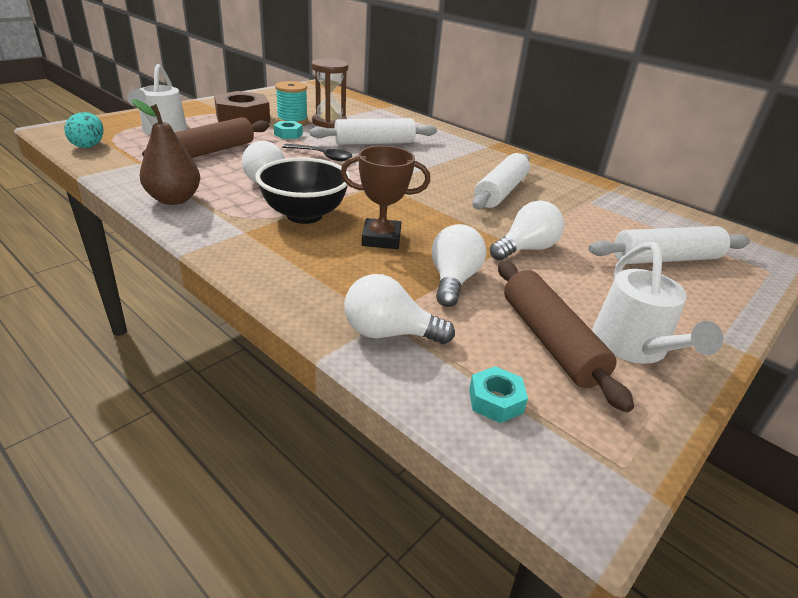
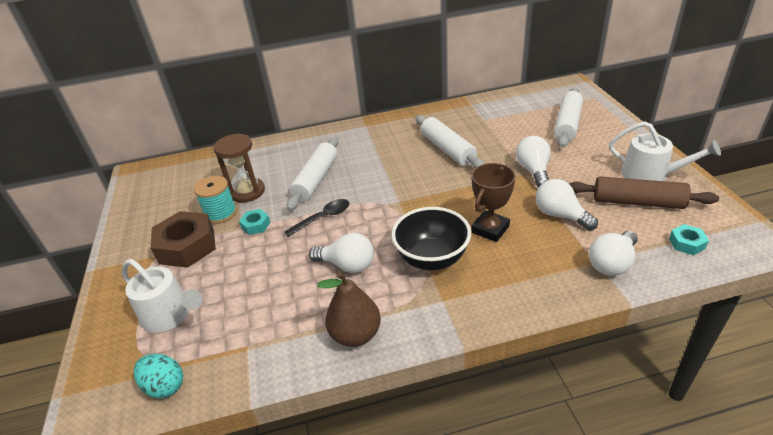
camera: 50 degrees left, 5 degrees up
brown rolling pin [142,117,269,158] -> none

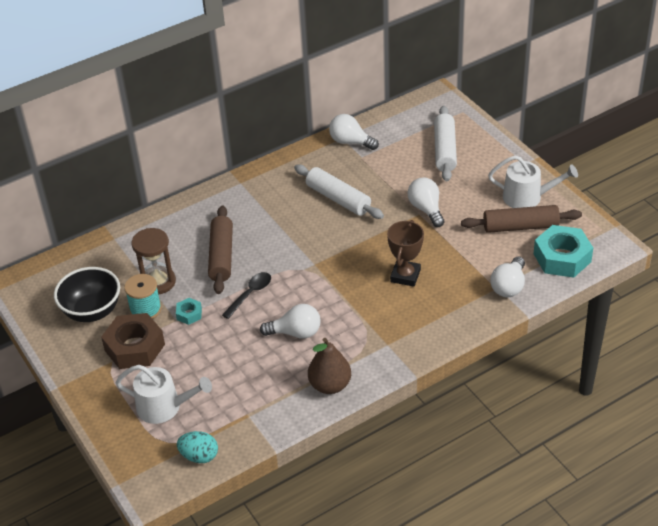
camera: 20 degrees left, 5 degrees up
white rolling pin [286,137,339,211] -> brown rolling pin [208,206,233,294]
black bowl [391,207,471,270] -> black bowl moved to [54,267,120,322]
white light bulb [536,179,598,231] -> white light bulb moved to [329,114,379,150]
turquoise nut [669,224,709,255] -> turquoise nut [534,225,593,278], size x2.11

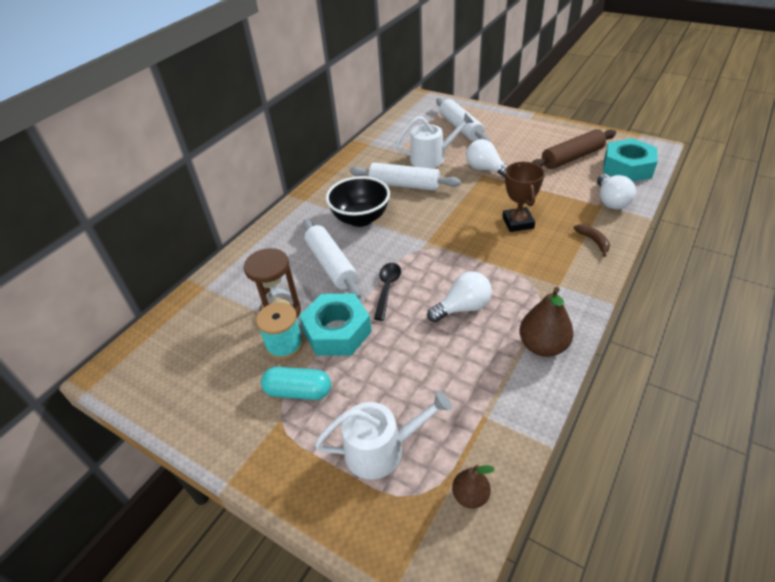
camera: 25 degrees left, 0 degrees up
black bowl [54,267,120,322] -> black bowl moved to [326,176,390,227]
brown nut [101,313,165,369] -> turquoise capsule [261,367,331,400]
turquoise nut [176,298,202,325] -> turquoise nut [299,294,372,356], size x2.11
turquoise egg [177,431,218,463] -> brown pear [452,465,495,509]
brown rolling pin [208,206,233,294] -> white rolling pin [303,219,361,299]
white light bulb [329,114,379,150] -> none
white watering can [488,155,578,208] -> white watering can moved to [396,113,474,168]
none -> brown banana [573,224,610,257]

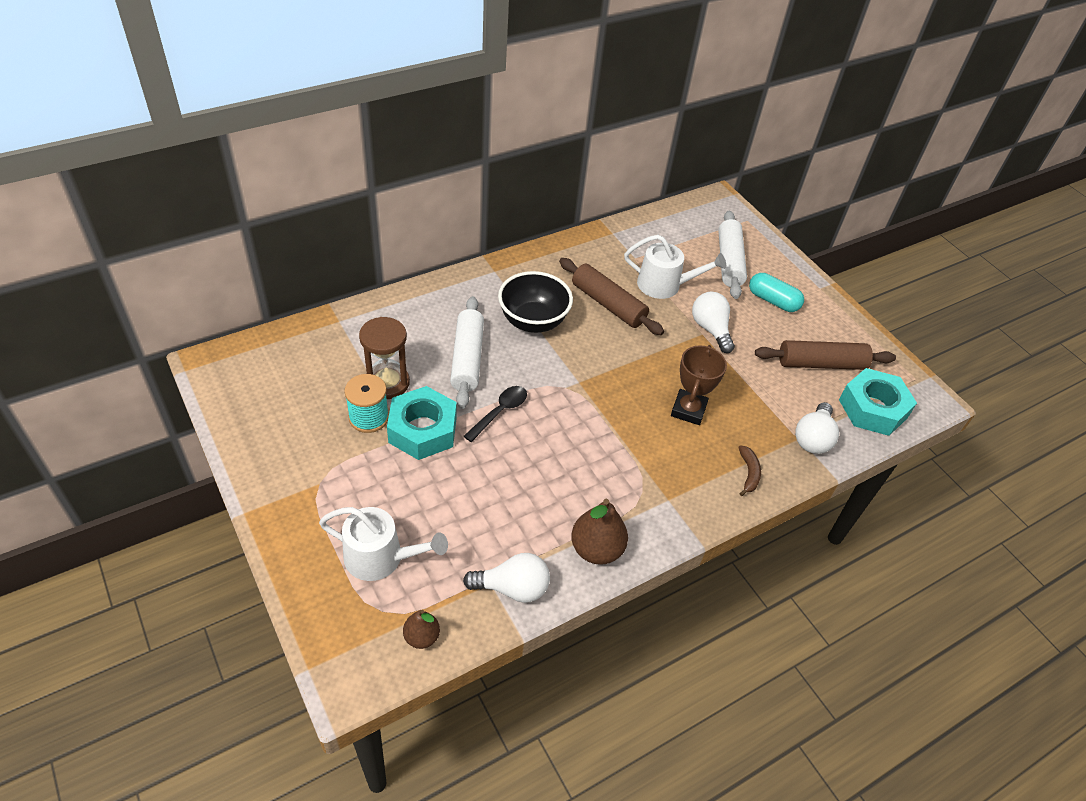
camera: 20 degrees right, 5 degrees up
turquoise capsule [261,367,331,400] -> turquoise capsule moved to [749,273,804,312]
white rolling pin [350,163,461,191] -> brown rolling pin [559,258,664,335]
white light bulb [427,271,492,322] -> white light bulb moved to [463,553,550,603]

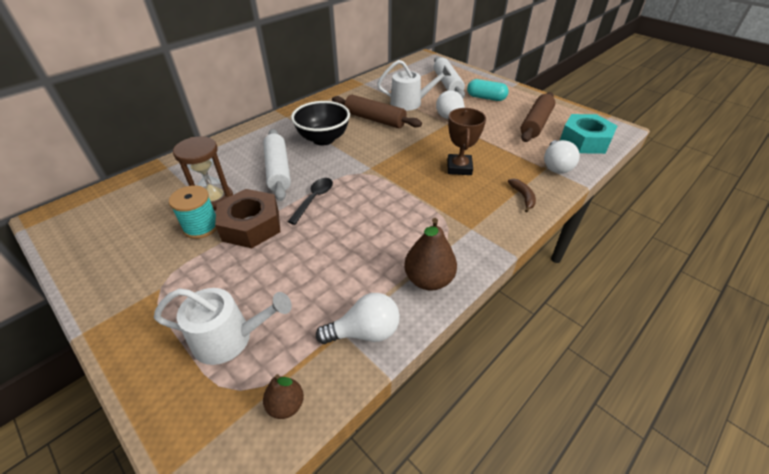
camera: 10 degrees left, 5 degrees down
turquoise nut [387,386,457,460] -> brown nut [215,189,280,248]
brown rolling pin [755,340,896,370] -> brown rolling pin turned 45 degrees counterclockwise [521,92,555,142]

